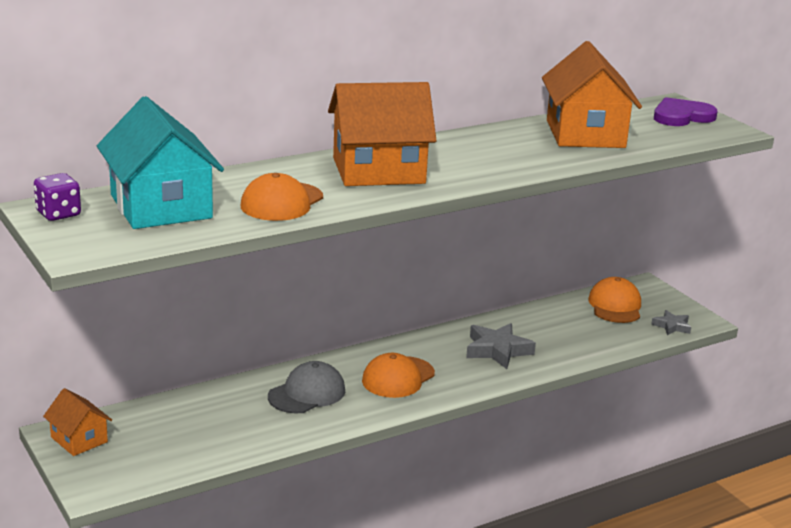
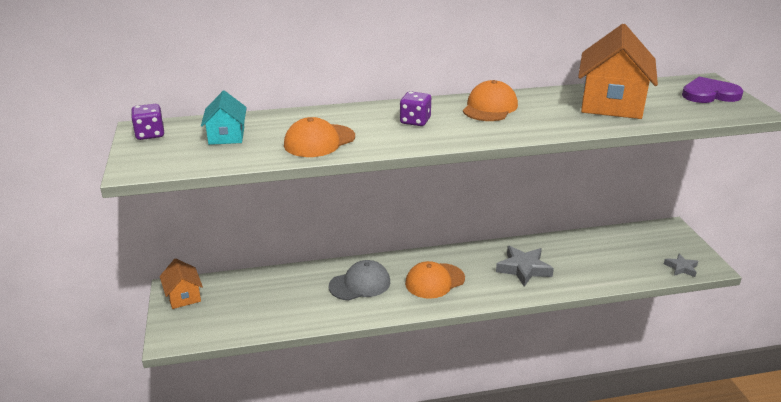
camera: 20 degrees right, 5 degrees up
turquoise house [97,96,224,229] -> turquoise house [201,91,247,145], size x0.52
orange house [328,82,437,186] -> purple dice [400,91,431,126]
orange cap [588,277,641,323] -> orange cap moved to [463,80,518,121]

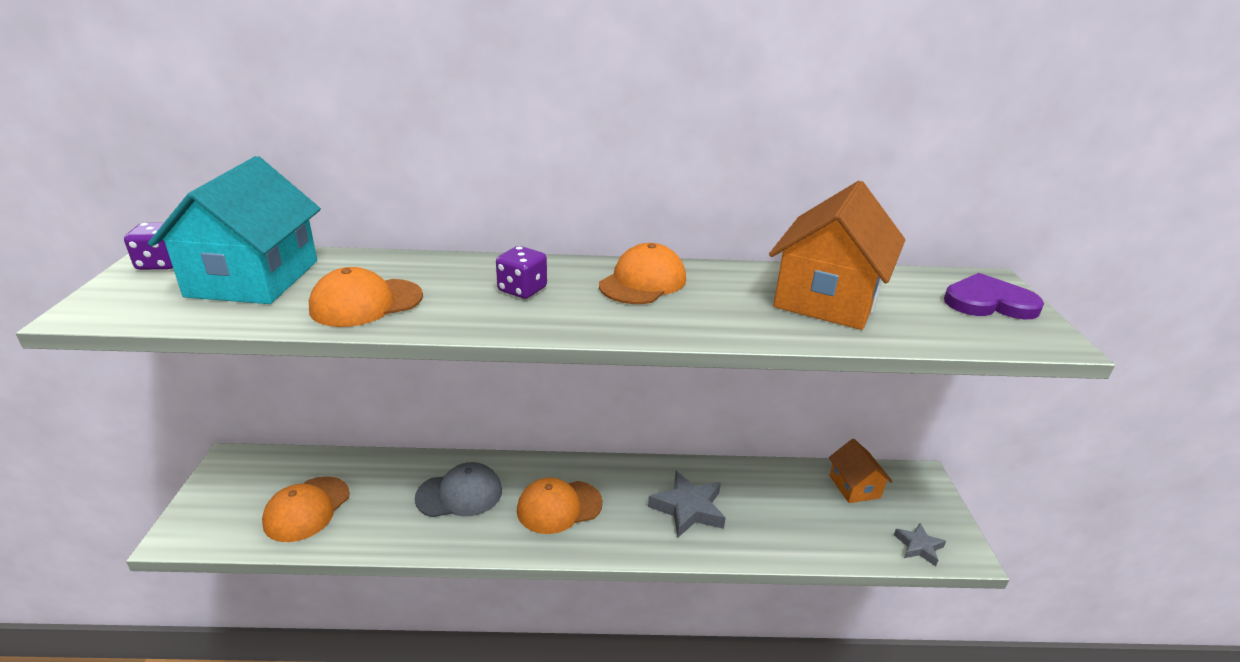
camera: 10 degrees right, 0 degrees up
orange house [160,259,203,309] -> orange house moved to [829,439,893,503]
turquoise house [201,91,247,145] -> turquoise house [148,156,321,304], size x1.91
none -> orange cap [262,476,350,542]

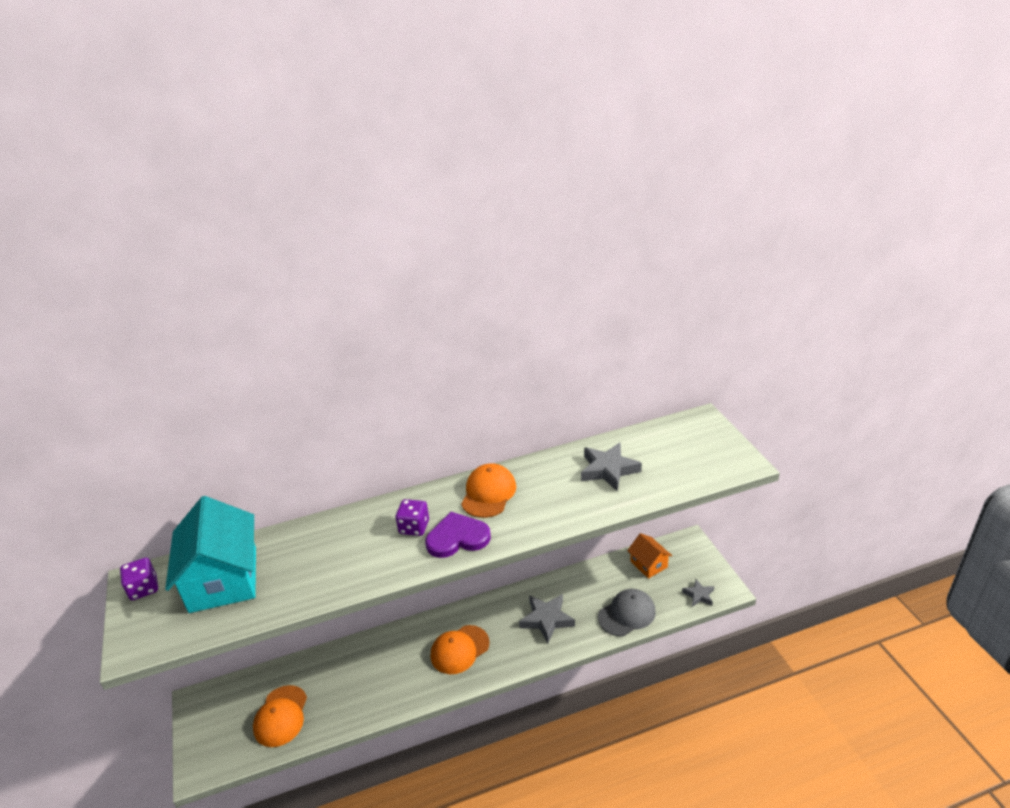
camera: 15 degrees left, 5 degrees up
orange cap [309,267,423,327] -> none
grey cap [415,462,502,517] -> grey cap moved to [598,589,656,636]
orange house [769,181,905,330] -> grey star [581,442,642,491]
purple heart [944,273,1044,319] -> purple heart moved to [425,512,491,558]

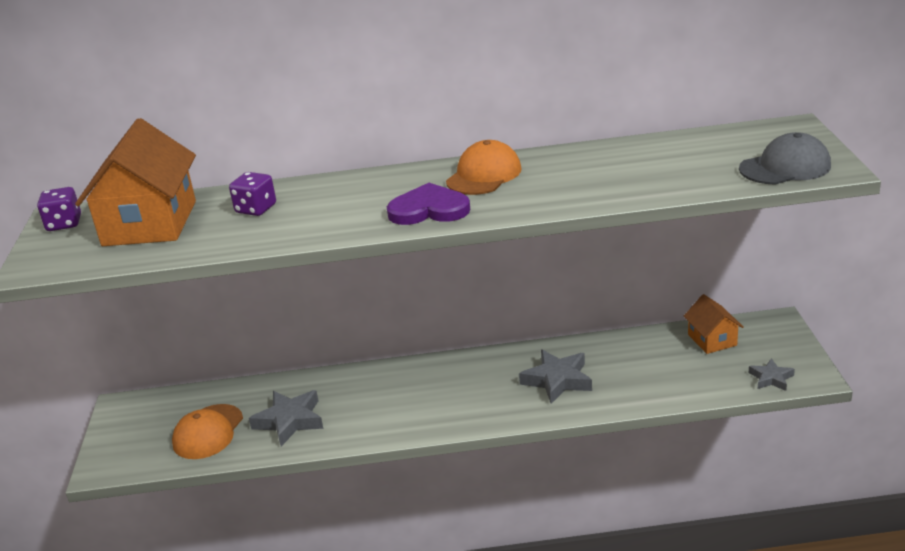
camera: 15 degrees right, 5 degrees down
turquoise house [165,496,256,613] -> orange house [75,118,196,246]
purple dice [396,499,429,536] -> purple dice moved to [229,172,276,216]
orange cap [431,625,489,674] -> none
grey star [581,442,642,491] -> grey star moved to [249,390,323,446]
grey cap [598,589,656,636] -> grey cap moved to [739,132,831,185]

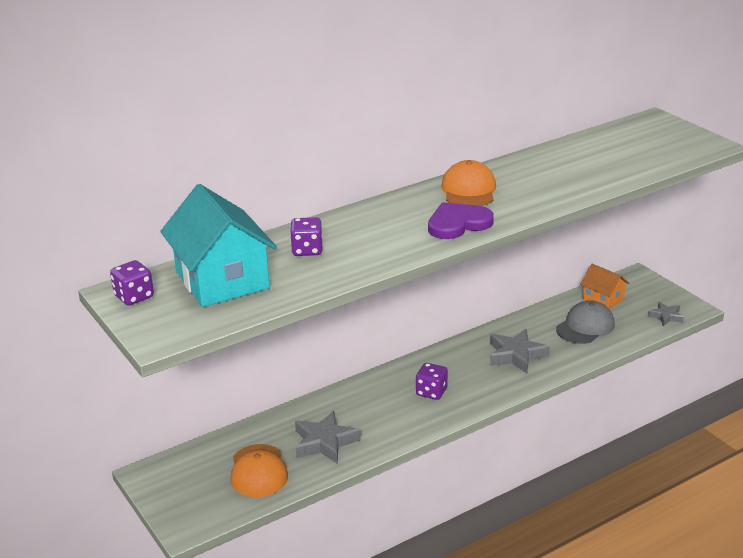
camera: 30 degrees left, 0 degrees up
orange house [75,118,196,246] -> turquoise house [160,184,277,307]
grey cap [739,132,831,185] -> grey cap moved to [556,300,615,344]
none -> purple dice [416,363,448,400]

